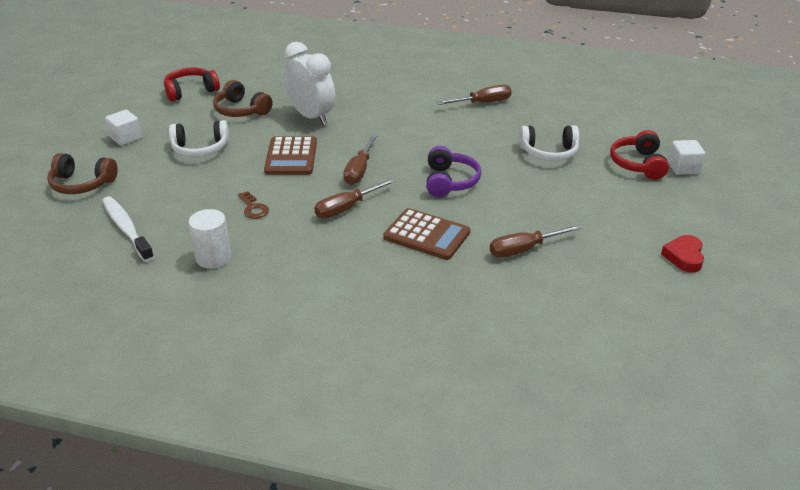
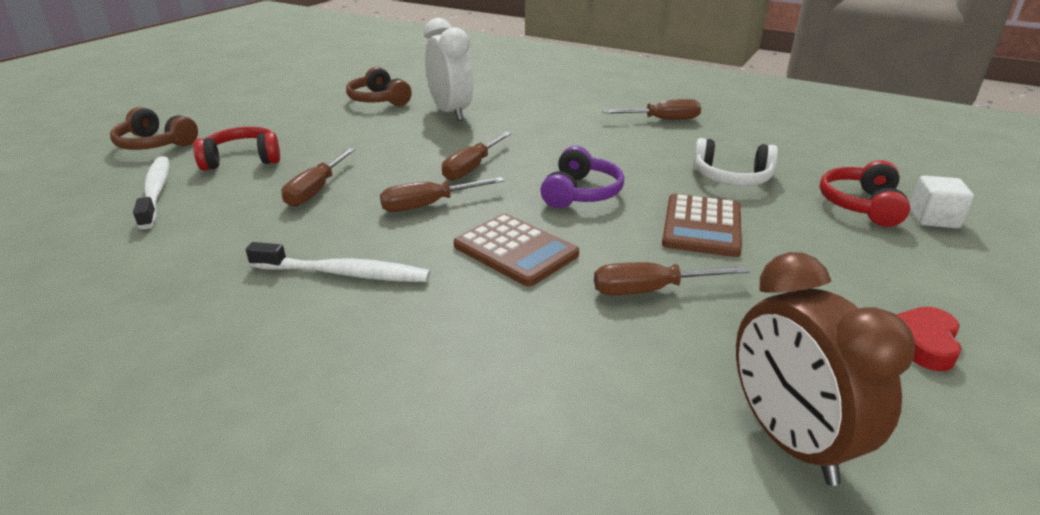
camera: 15 degrees right, 5 degrees down
white cube [105,110,142,146] -> none
red headphones [164,67,220,102] -> red headphones moved to [193,127,280,170]
white headphones [169,120,229,157] -> none
white cylinder [188,209,231,269] -> none
brown key [238,191,269,219] -> brown screwdriver [281,148,356,207]
brown calculator [264,136,317,175] -> brown calculator moved to [662,194,742,257]
none -> white toothbrush [246,242,430,282]
none -> brown clock [736,252,915,486]

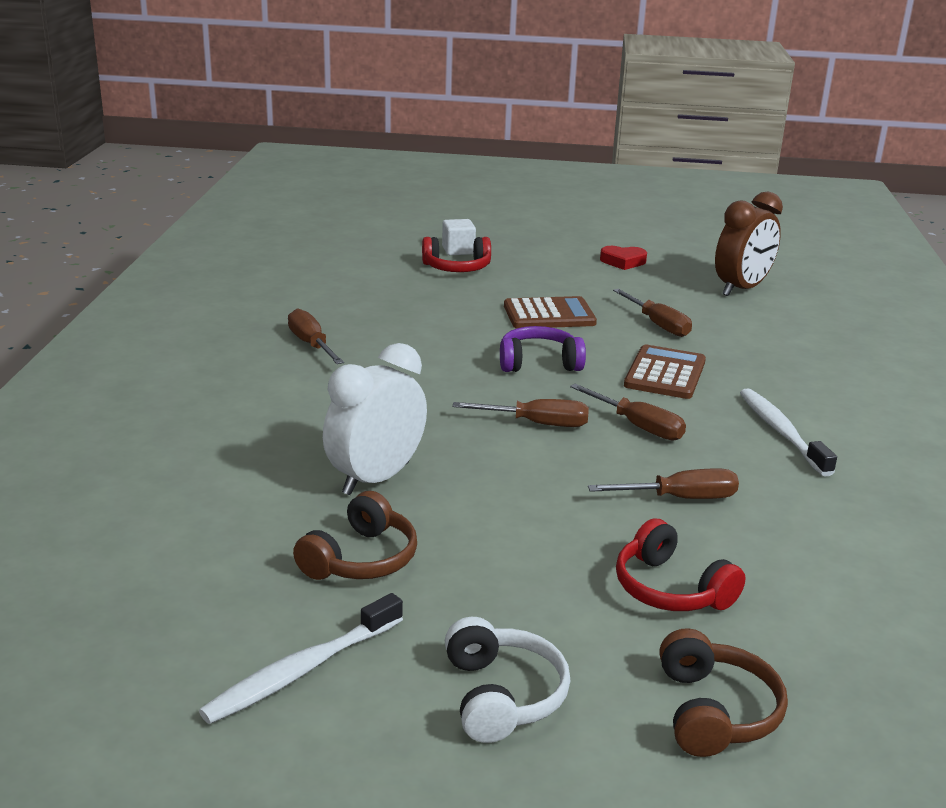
camera: 115 degrees left, 5 degrees down
white toothbrush [133,156,169,229] -> white toothbrush moved to [199,593,403,724]
white headphones [693,138,778,186] -> white headphones moved to [445,617,570,743]

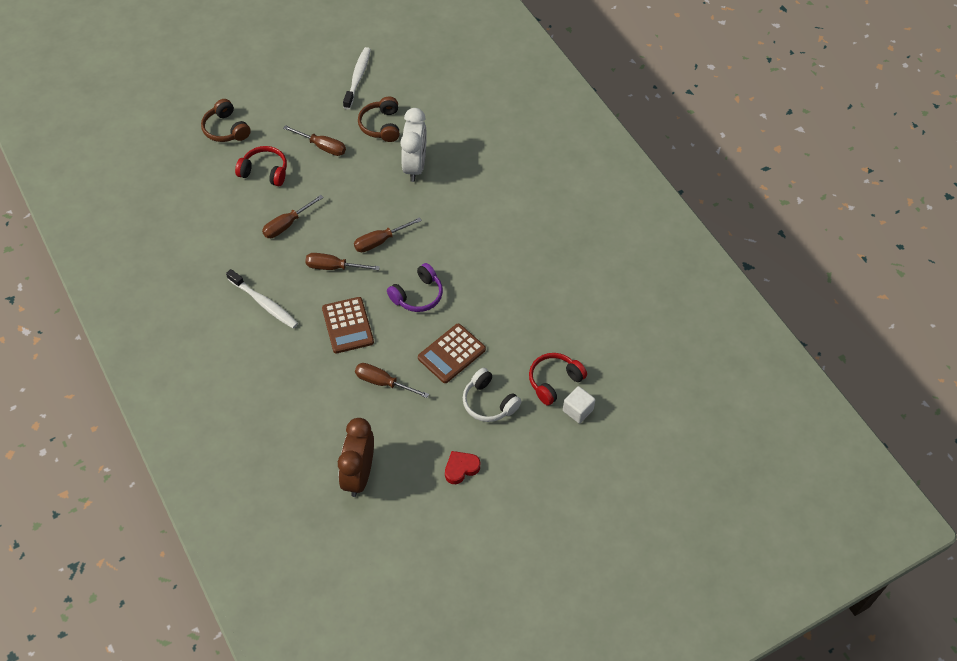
camera: 145 degrees right, 30 degrees up
brown screwdriver [288,308,344,364] -> brown screwdriver moved to [283,125,346,156]
white headphones [445,617,570,743] -> white headphones moved to [463,368,522,422]

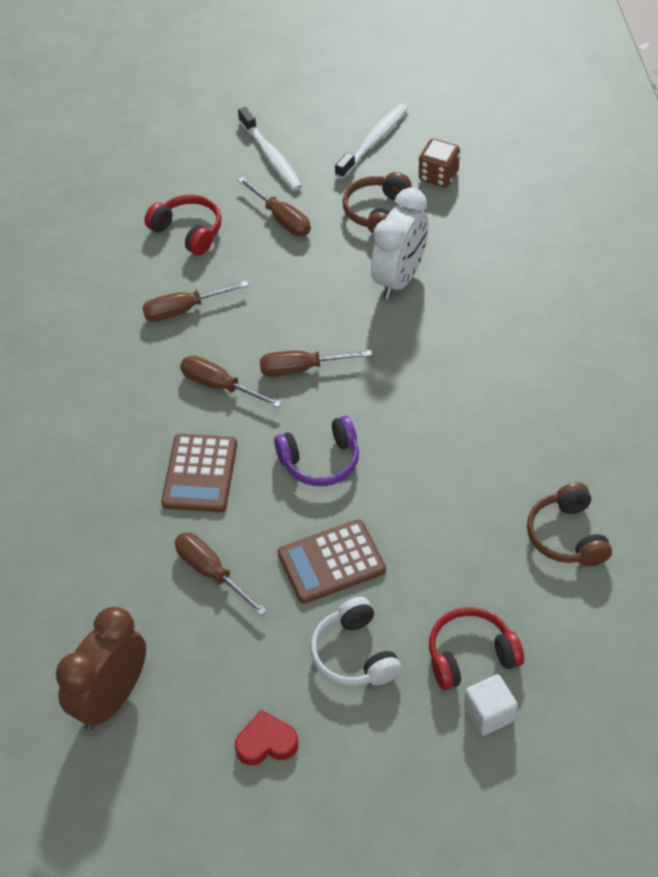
camera: 25 degrees right, 5 degrees down
brown headphones [201,99,251,142] -> brown headphones moved to [527,482,612,566]
white toothbrush [226,269,298,329] -> white toothbrush moved to [238,107,302,191]
none -> brown dice [419,139,460,188]

